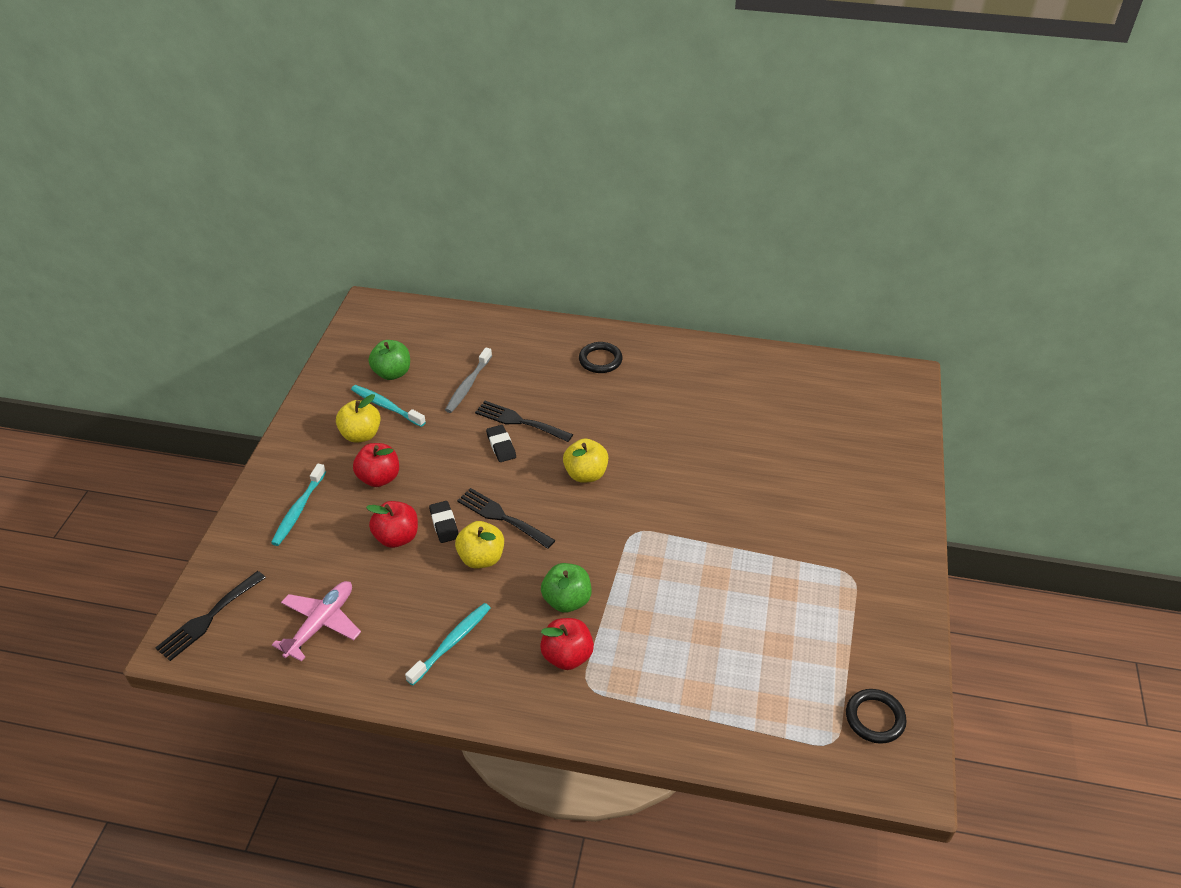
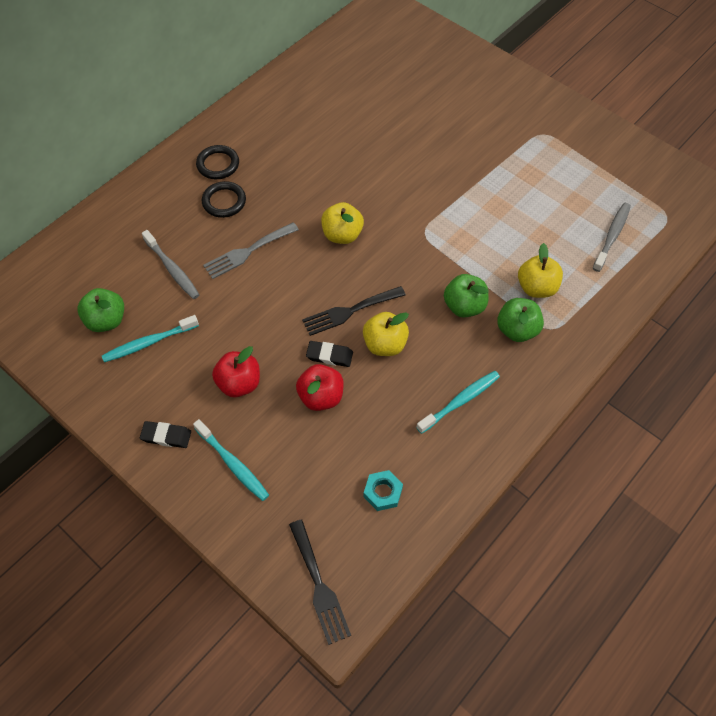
camera: 60 degrees left, 15 degrees up
pink plane [272,581,361,662] -> turquoise nut [363,470,403,511]
yellow apple [336,394,381,443] -> yellow apple moved to [518,243,563,298]
turquoise toothbrush [405,603,491,685] -> turquoise toothbrush turned 75 degrees clockwise [416,371,500,434]
black fork [475,401,573,442] -> grey fork [203,222,299,279]
black eraser [486,425,516,462] -> black eraser moved to [140,421,191,448]
red apple [540,618,594,670] -> green apple [497,298,544,342]
black ring [846,689,907,744] -> black ring moved to [202,181,246,218]
none -> grey toothbrush [593,203,631,272]

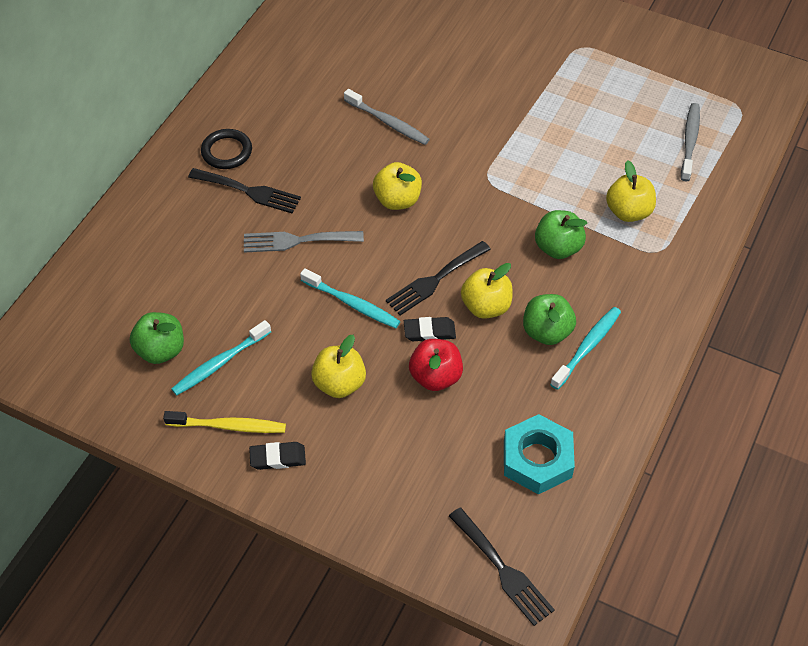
camera: 15 degrees left, 5 degrees down
grey toothbrush [142,230,199,299] -> grey toothbrush moved to [344,89,430,145]
turquoise toothbrush [193,419,269,501] -> turquoise toothbrush moved to [300,268,401,328]
black ring [202,181,246,218] -> black fork [188,168,301,213]
grey fork [203,222,299,279] -> grey fork turned 45 degrees clockwise [244,231,364,253]
red apple [212,346,260,397] -> yellow apple [311,335,366,398]
turquoise nut [363,470,403,511] -> turquoise nut [504,414,575,495], size x1.72
green apple [497,298,544,342] -> green apple moved to [523,294,576,345]
none -> yellow toothbrush [163,411,286,433]

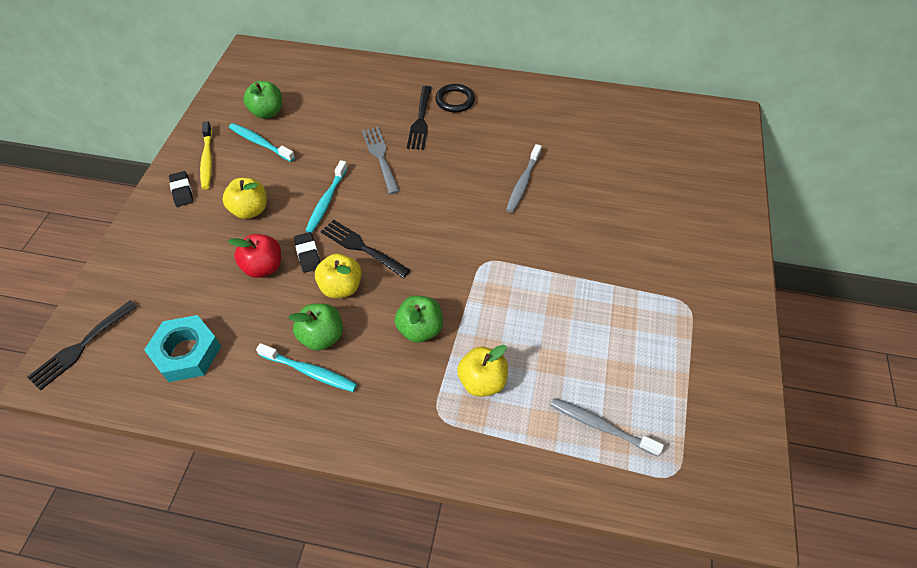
camera: 75 degrees right, 0 degrees up
yellow apple [373,162,422,210] -> none
grey toothbrush [681,103,700,181] -> grey toothbrush turned 150 degrees counterclockwise [550,398,664,457]

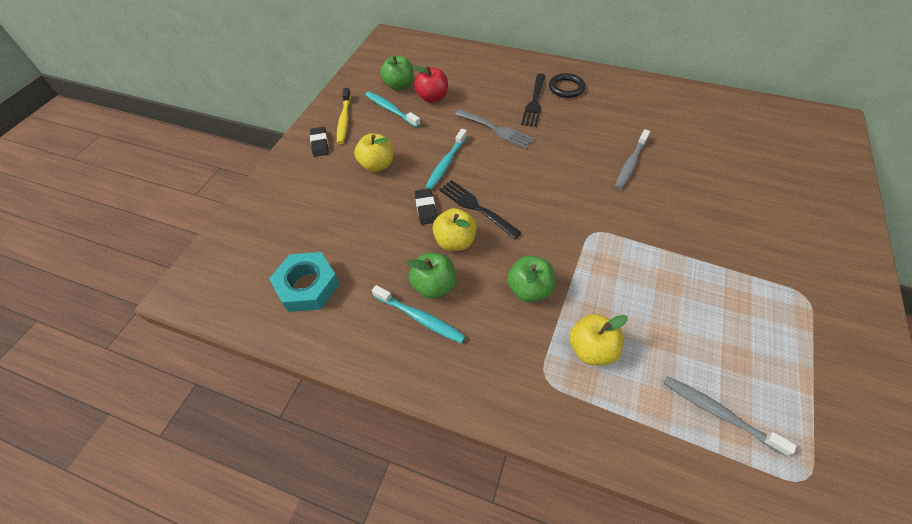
camera: 10 degrees right, 0 degrees up
black fork [28,300,138,390] -> none
red apple [228,234,281,278] -> red apple moved to [413,65,448,103]
grey fork [362,127,400,194] -> grey fork turned 135 degrees clockwise [455,109,534,149]

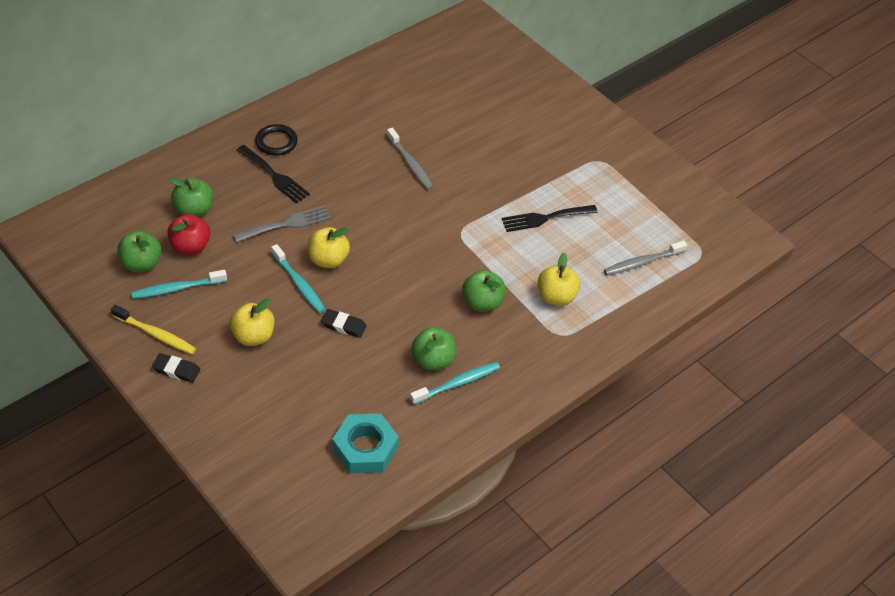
camera: 65 degrees left, 5 degrees down
yellow apple [432,208,477,251] -> yellow apple moved to [308,227,350,268]
black fork [439,180,522,239] -> black fork moved to [502,205,598,232]
none -> green apple [169,178,213,217]

